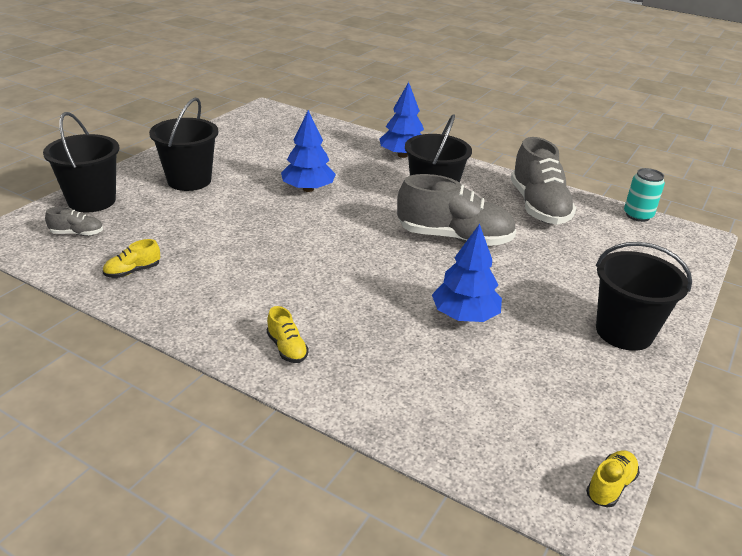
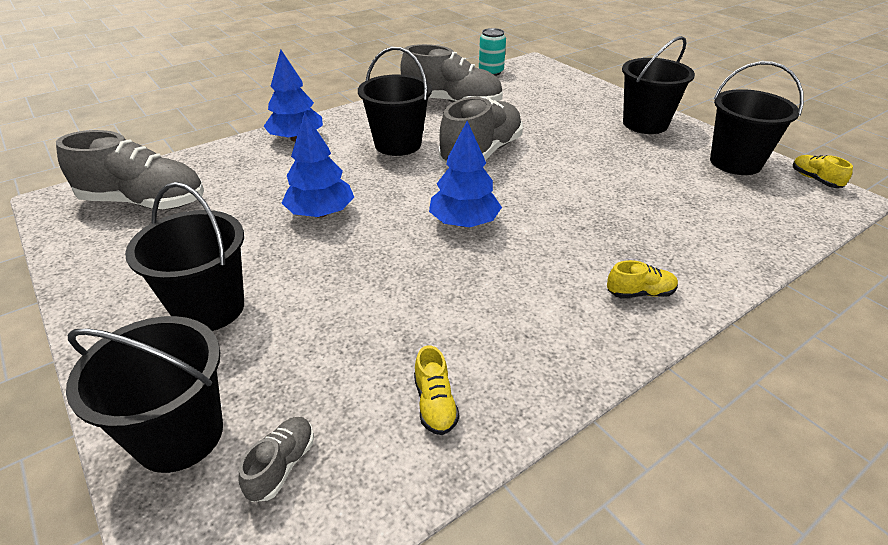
camera: 65 degrees left, 5 degrees up
blue tree [432,224,502,322] -> blue tree moved to [429,121,502,227]
none -> grey shoe [56,130,204,210]
none -> black bucket [710,61,804,175]

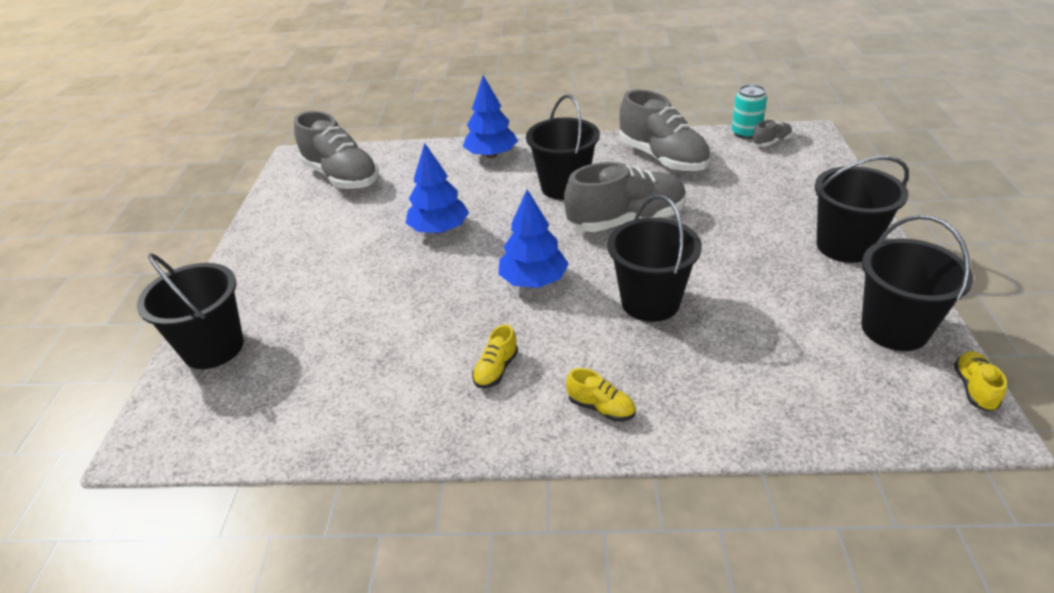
camera: 40 degrees right, 0 degrees up
black bucket [125,182,244,331] -> black bucket moved to [607,195,702,322]
grey shoe [238,417,314,502] -> grey shoe moved to [752,120,792,147]
yellow shoe [414,346,459,435] -> yellow shoe moved to [472,325,518,388]

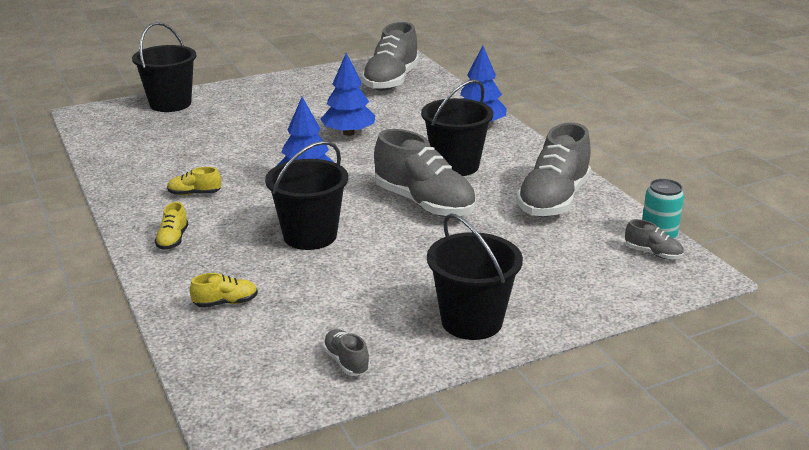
camera: 60 degrees right, 10 degrees down
black bucket [861,215,973,351] -> grey shoe [323,329,370,376]
yellow shoe [954,351,1007,411] -> yellow shoe moved to [190,273,258,308]

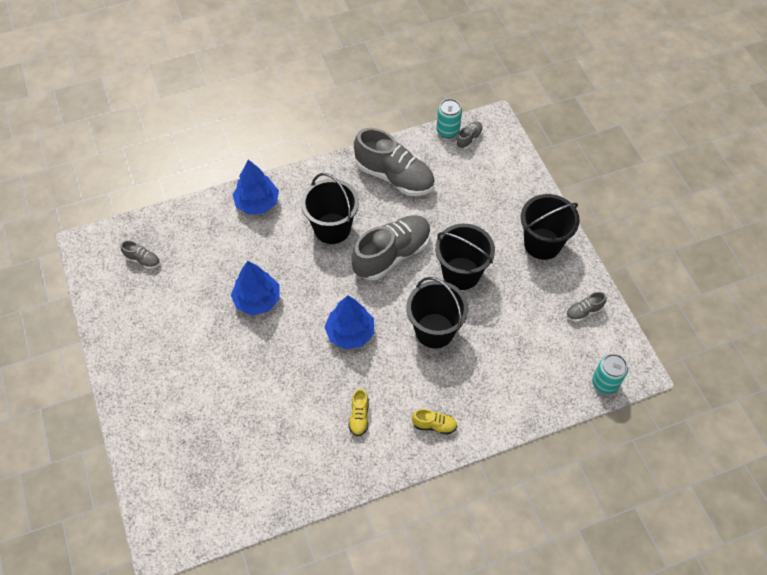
camera: 85 degrees left, 30 degrees up
black bucket [132,22,196,112] -> black bucket moved to [435,224,495,290]
yellow shoe [190,273,258,308] -> none
grey shoe [361,22,419,91] -> grey shoe [120,240,160,269], size x0.44
none -> turquoise can [592,354,628,394]

